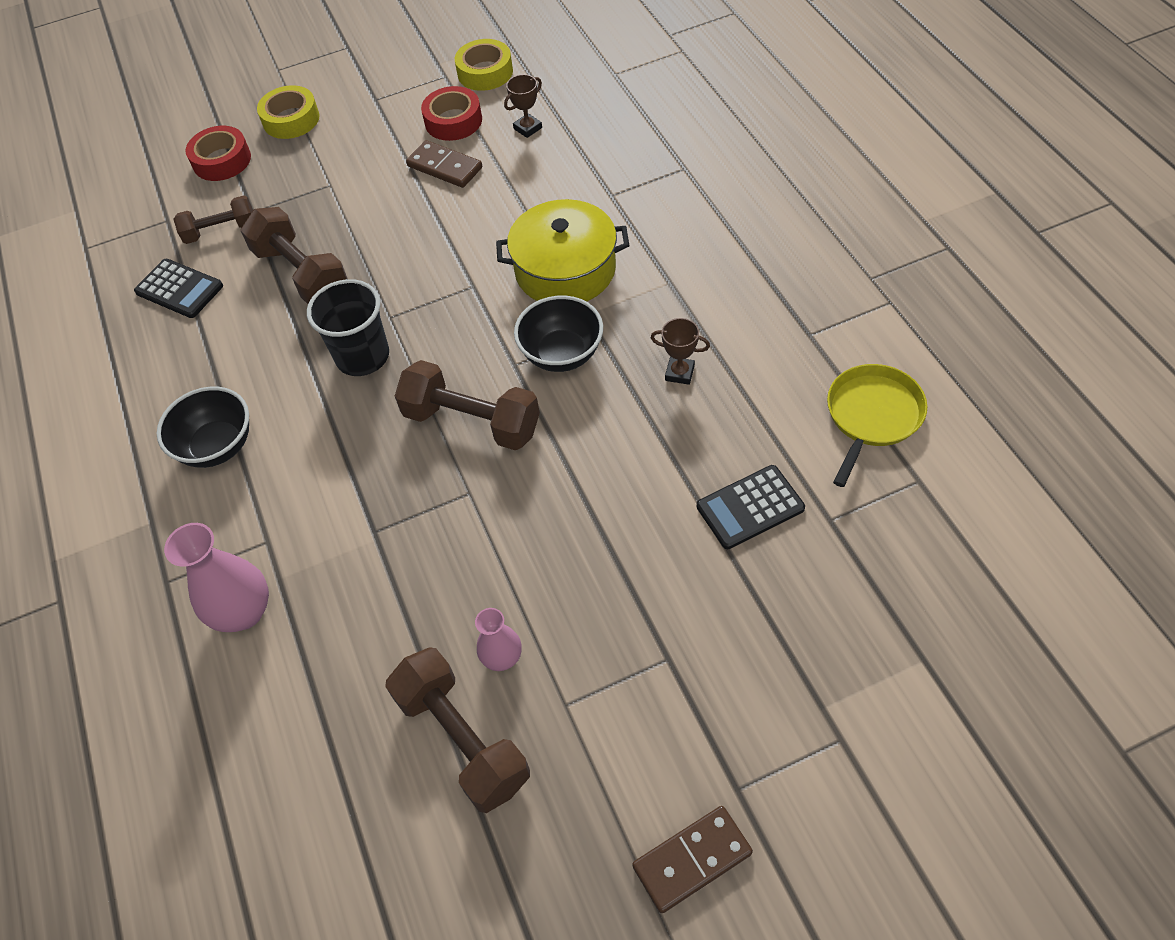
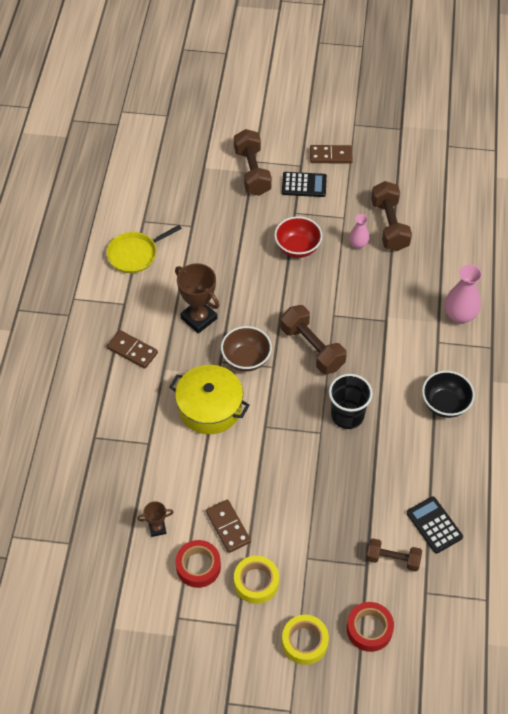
camera: 155 degrees left, 0 degrees up
brown dumbbell [240,207,348,304] -> brown dumbbell moved to [234,129,272,196]
yellow tape [455,39,513,91] -> yellow tape moved to [234,556,279,604]
black bowl [514,295,603,372] -> brown bowl [221,326,272,372]
brown trophy [651,318,710,385] -> brown trophy [175,263,219,334], size x1.90
black calculator [697,465,805,549] -> black calculator moved to [282,172,327,197]
none -> brown domino [107,330,158,369]
none -> red bowl [274,216,322,258]

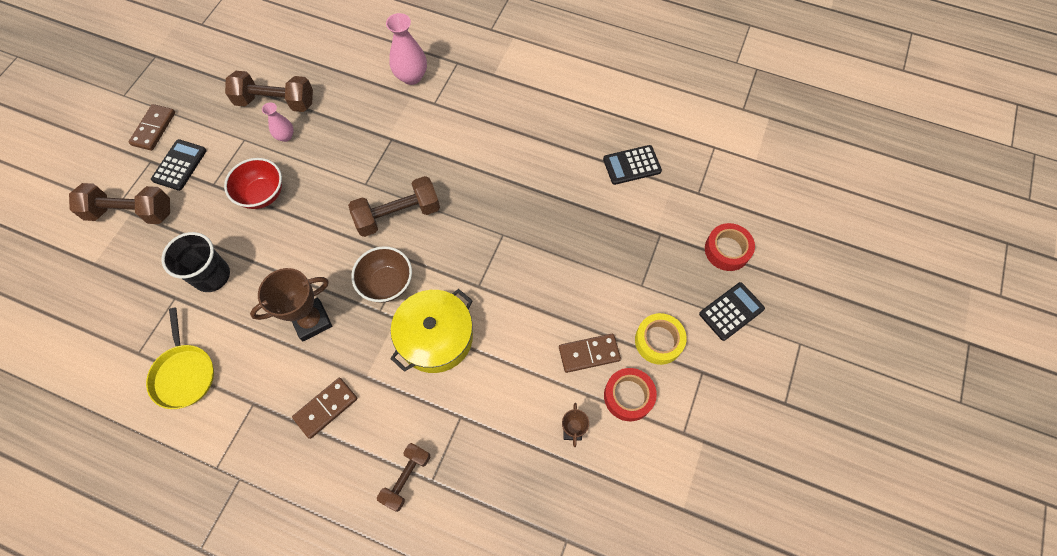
camera: 75 degrees left, 10 degrees up
yellow tape [282,615,329,665] -> black calculator [699,282,765,341]
black cup [329,374,373,429] -> black cup moved to [161,232,230,292]
brown dumbbell [366,538,422,571] -> brown dumbbell moved to [377,443,430,512]
black bowl [422,371,475,418] -> none

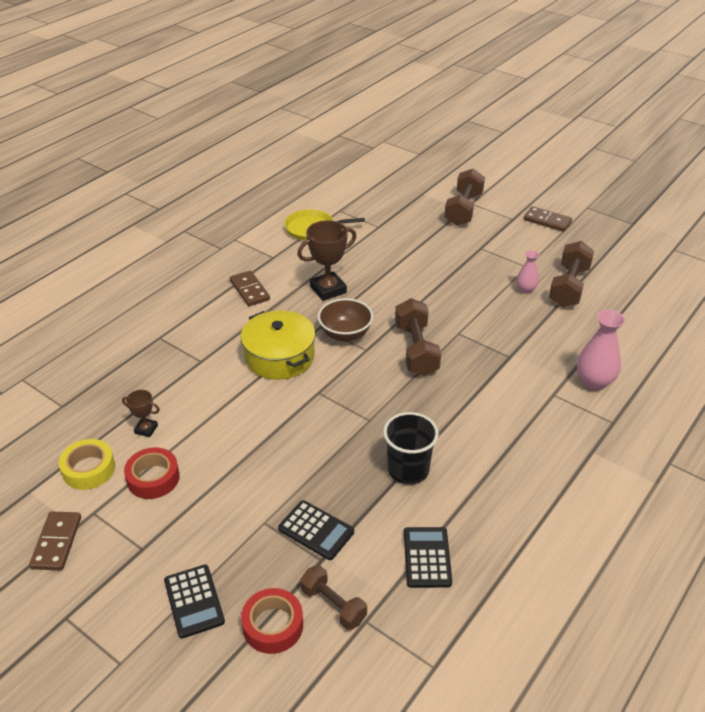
camera: 105 degrees right, 25 degrees down
black calculator [151,139,207,191] -> black calculator moved to [278,500,354,560]
black cup [161,232,230,292] -> black cup moved to [383,412,439,485]
red bowl [224,158,282,209] -> none
brown trophy [250,268,332,341] -> brown trophy turned 75 degrees clockwise [297,220,357,301]
brown dumbbell [377,443,430,512] -> brown dumbbell moved to [300,565,367,630]
brown domino [559,334,621,373] -> brown domino moved to [29,511,81,570]
yellow tape [635,313,687,365] -> yellow tape moved to [59,439,115,490]

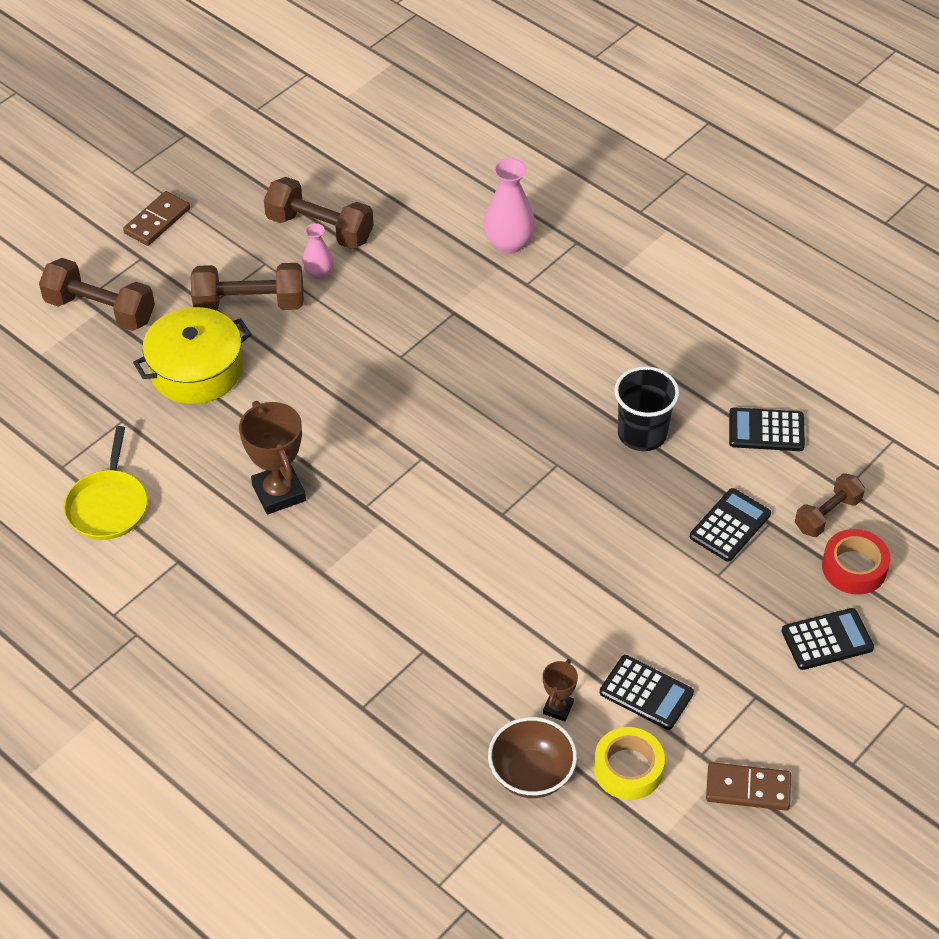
camera: 85 degrees left, 10 degrees up
red tape [124,447,180,499] -> black calculator [600,655,694,730]
brown domino [230,271,270,306] -> none
yellow pot [241,310,316,380] -> yellow pot moved to [133,307,251,404]
brown bowl [318,298,373,342] -> brown bowl moved to [488,717,577,798]
brown dumbbell [395,298,441,376] -> brown dumbbell moved to [191,263,303,310]

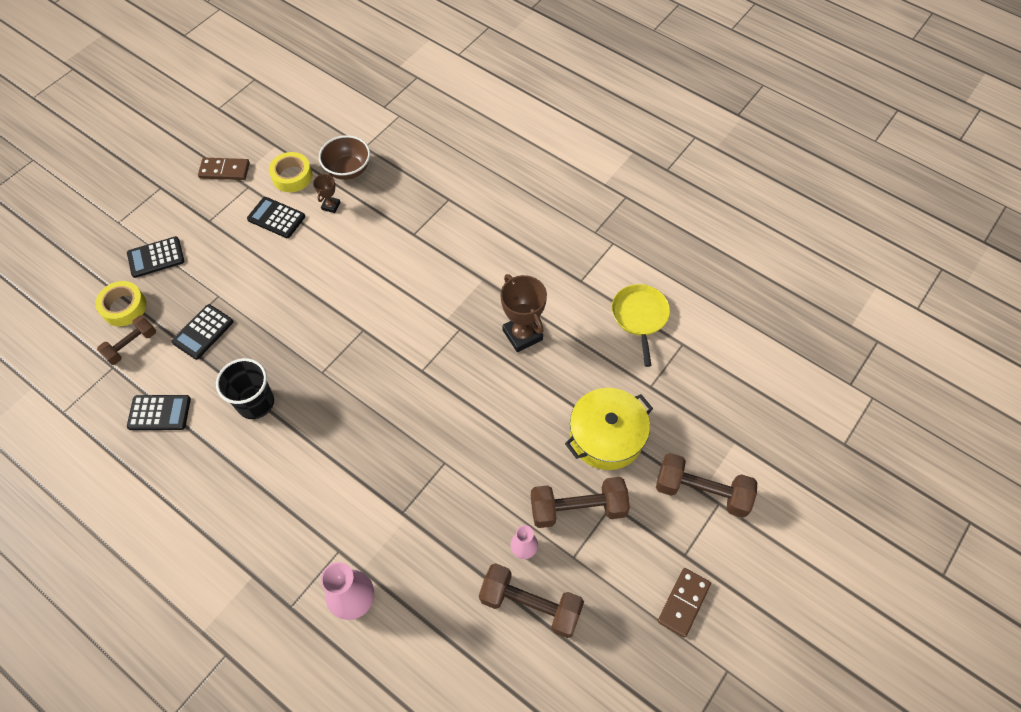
camera: 175 degrees right, 10 degrees up
red tape [822,529,890,595] -> yellow tape [95,281,147,326]

